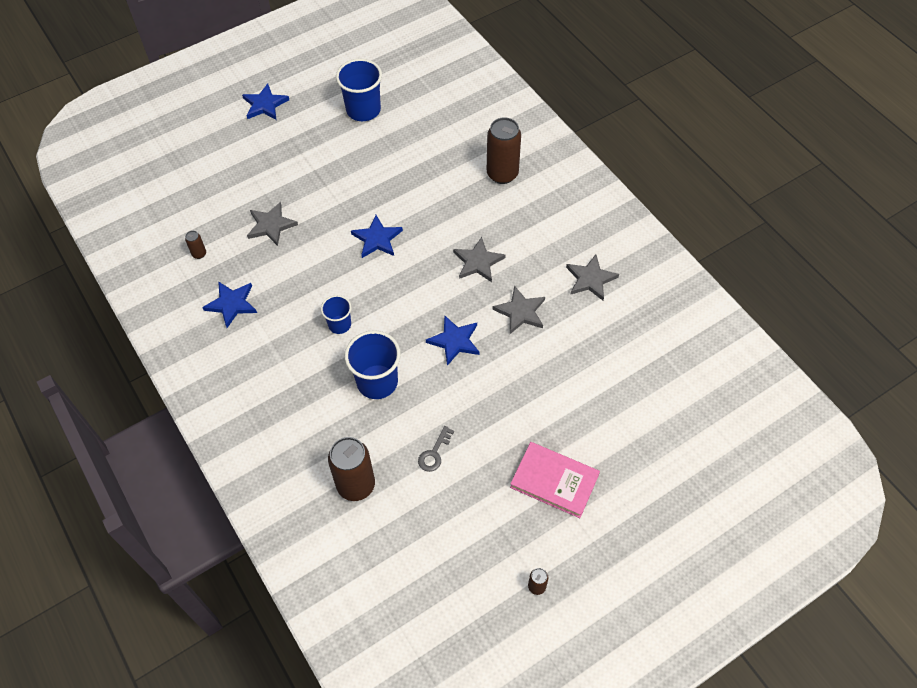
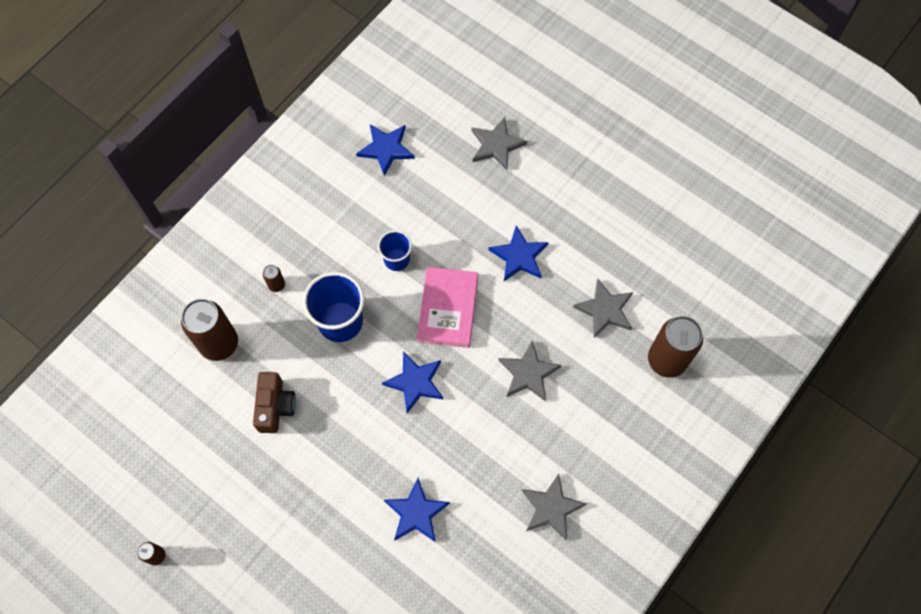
camera: 70 degrees right, 10 degrees up
brown can [185,231,206,259] -> brown can moved to [263,265,285,292]
blue star [242,83,289,120] -> blue star moved to [384,478,450,542]
blue cup [336,59,382,121] -> none
grey key [418,426,454,472] -> brown camera [253,372,296,433]
grey star [492,286,545,334] -> grey star moved to [573,279,633,338]
pink book [510,442,600,518] -> pink book moved to [417,267,478,348]

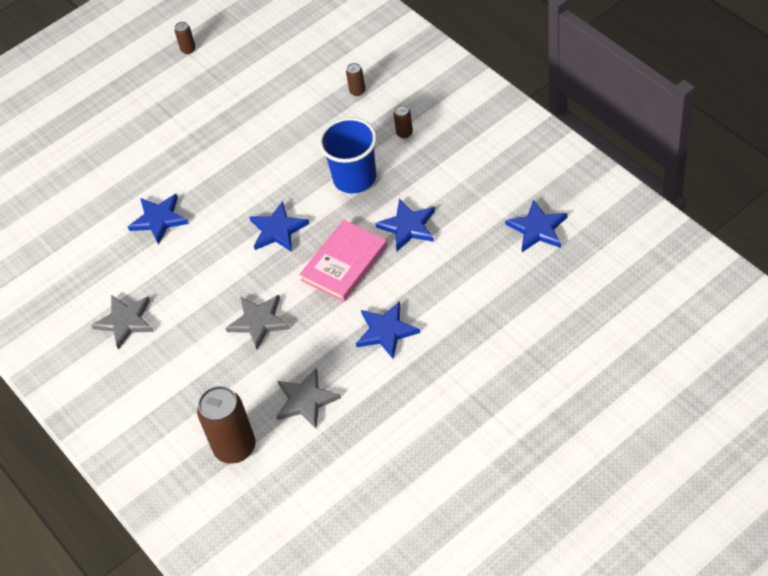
camera: 110 degrees right, 15 degrees down
brown can [181,299,238,361] -> brown can [346,63,365,96], size x0.44
brown camera [253,372,296,433] -> none
blue cup [378,230,412,271] -> blue star [375,199,435,251]
pink book [417,267,478,348] -> pink book turned 75 degrees counterclockwise [299,220,387,302]
grey star [471,117,527,171] -> none

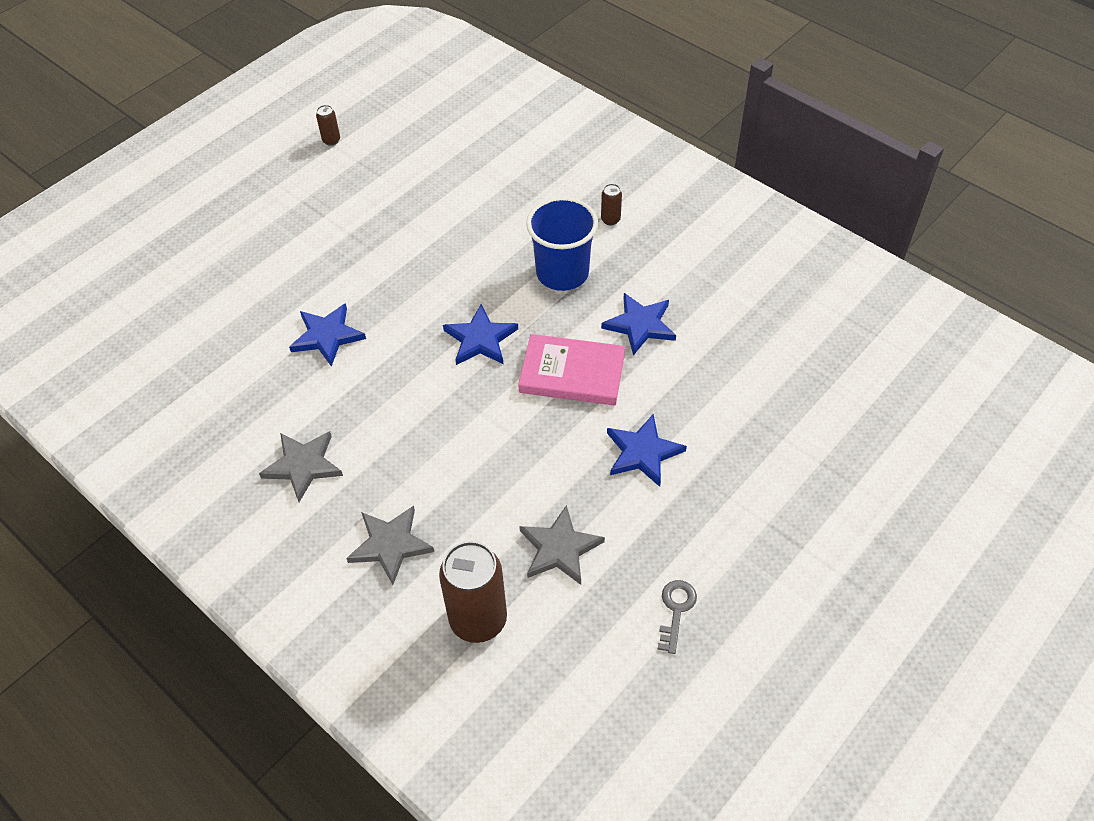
camera: 15 degrees left, 0 degrees up
grey star [226,295,290,350] -> grey star moved to [346,506,434,585]
pink book [299,220,387,302] -> pink book turned 75 degrees clockwise [518,334,625,405]
brown can [346,63,365,96] -> none
blue star [505,199,568,252] -> none
none -> grey key [658,580,697,654]

